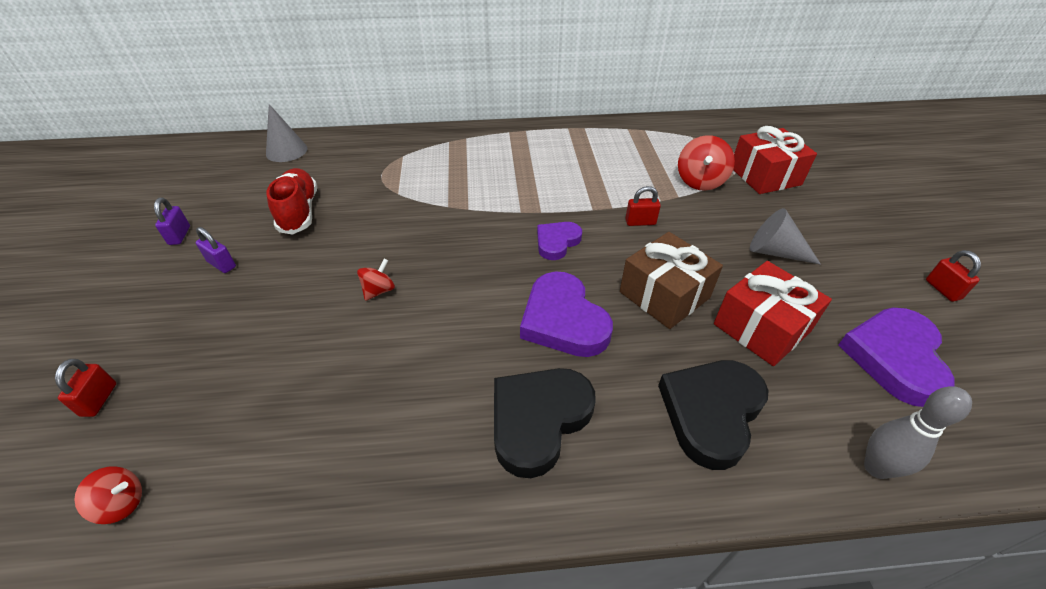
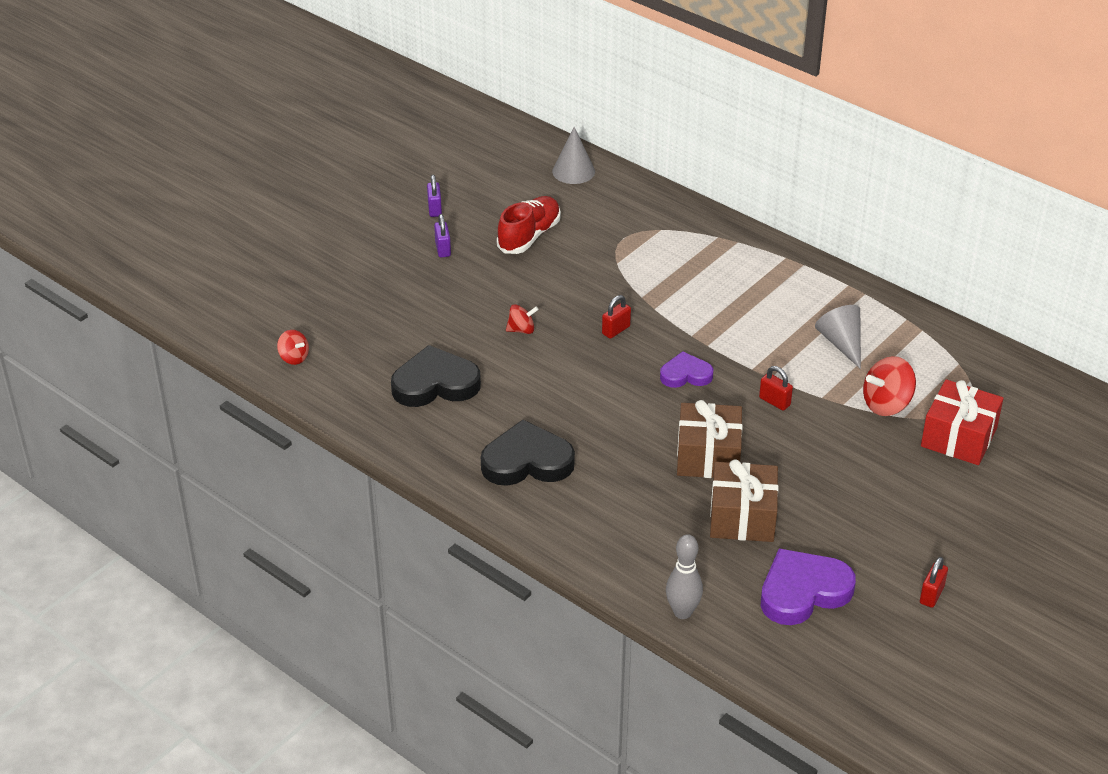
camera: 45 degrees right, 5 degrees down
red padlock [55,359,116,417] -> red padlock moved to [602,295,631,339]
purple padlock [154,198,190,245] -> purple padlock turned 45 degrees counterclockwise [427,175,442,217]
purple heart [520,272,613,357] -> none
black heart [658,360,768,470] -> black heart moved to [391,345,481,407]
red gift [714,261,832,366] -> brown gift [710,459,778,542]
grey cone [750,208,821,265] -> grey cone moved to [815,305,861,369]

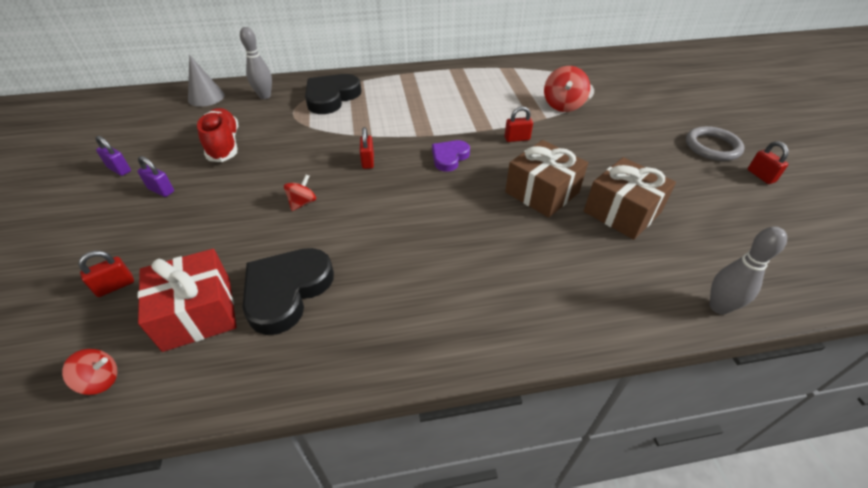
camera: 50 degrees left, 5 degrees up
black heart [481,420,575,486] -> black heart moved to [305,74,361,114]
purple heart [761,548,856,625] -> none
grey cone [815,305,861,369] -> none
red gift [921,379,1004,465] -> red gift moved to [138,249,237,352]
none -> red padlock [78,251,134,297]
none -> grey bowling pin [240,27,272,99]
none -> grey ring [686,126,745,161]

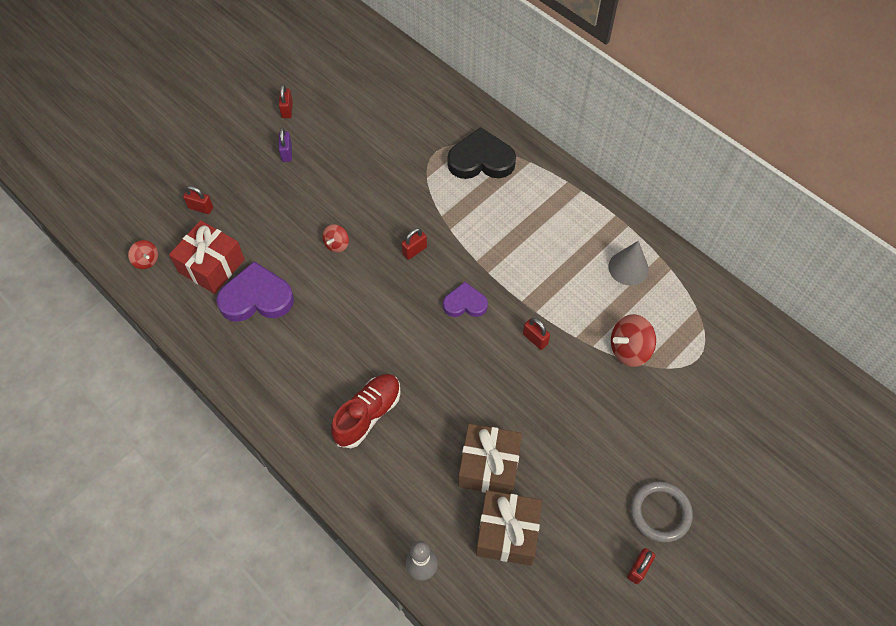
camera: 55 degrees right, 15 degrees up
purple padlock [95,136,131,176] -> red padlock [279,84,293,118]
grey cone [188,55,225,107] -> grey cone moved to [609,241,649,286]
red shoe [197,108,238,162] -> red shoe moved to [331,374,401,448]
grey bowling pin [240,27,272,99] -> none
black heart [243,248,334,335] -> purple heart [216,261,294,322]
red spinning top [284,174,316,211] -> red spinning top turned 120 degrees clockwise [322,224,349,252]
brown gift [505,140,588,218] -> brown gift moved to [476,490,542,566]

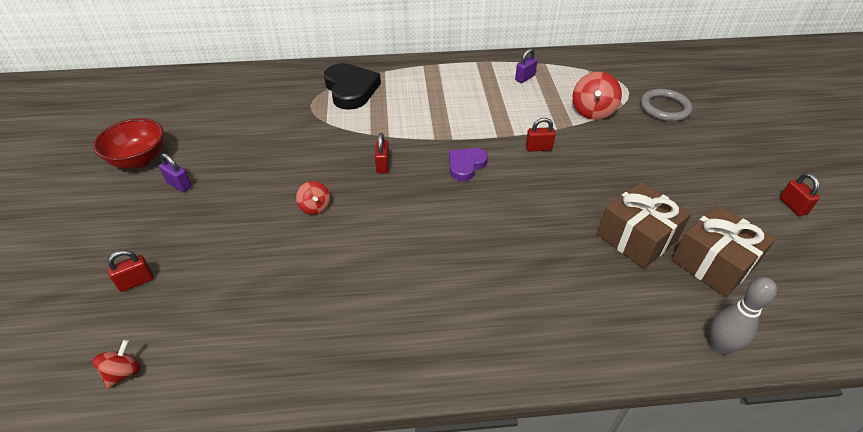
camera: 50 degrees left, 15 degrees down
red spinning top [128,240,158,269] -> red spinning top turned 60 degrees counterclockwise [93,340,140,389]
red gift [169,220,245,294] -> none
purple heart [216,261,294,322] -> none
red padlock [279,84,293,118] -> red bowl [93,118,164,168]
red shoe [331,374,401,448] -> none
black heart [447,127,516,179] -> black heart turned 120 degrees clockwise [324,63,381,110]
grey cone [609,241,649,286] -> purple padlock [515,48,538,83]
grey ring [631,481,693,542] -> grey ring moved to [640,89,693,122]

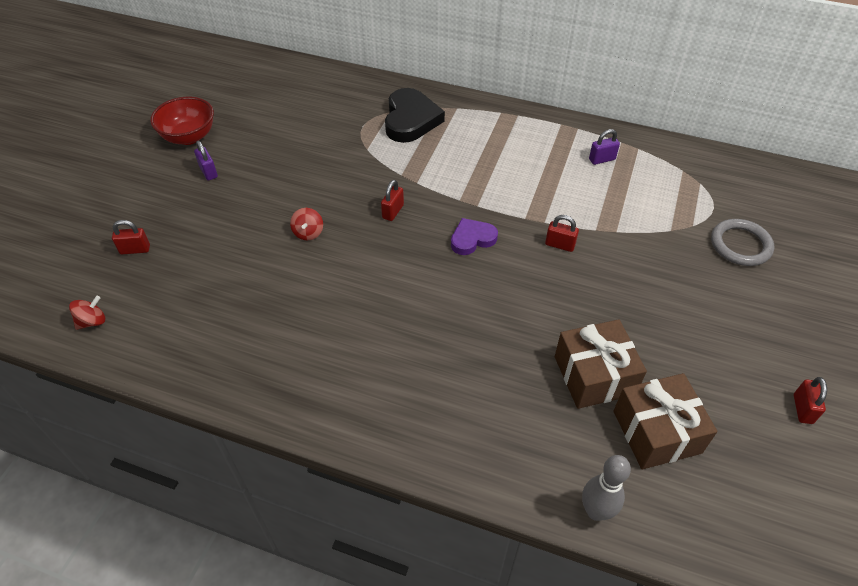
camera: 25 degrees right, 5 degrees up
red spinning top [572,72,622,120] -> none

